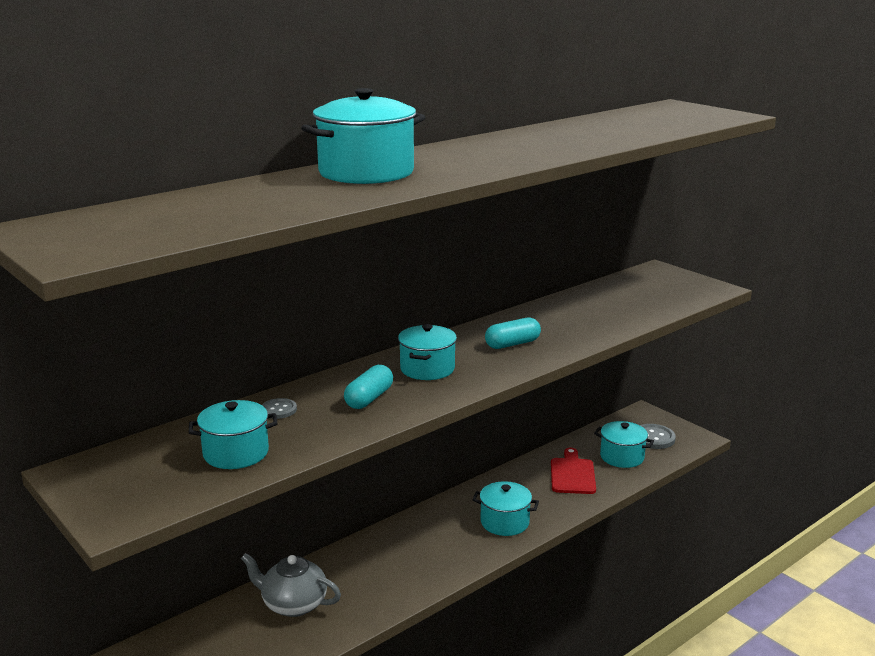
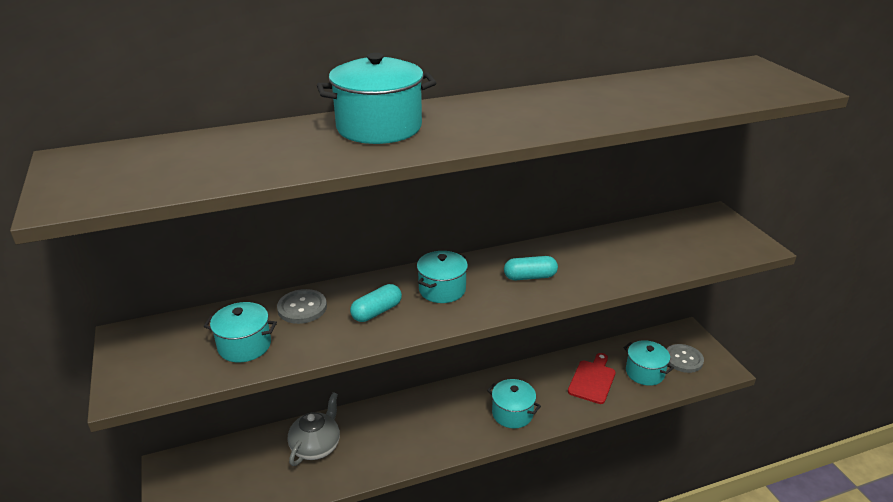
camera: 20 degrees right, 10 degrees up
grey teapot [241,553,341,617] -> grey teapot turned 75 degrees clockwise [288,392,340,466]
grey button [262,398,297,419] -> grey button [277,289,327,324], size x1.67

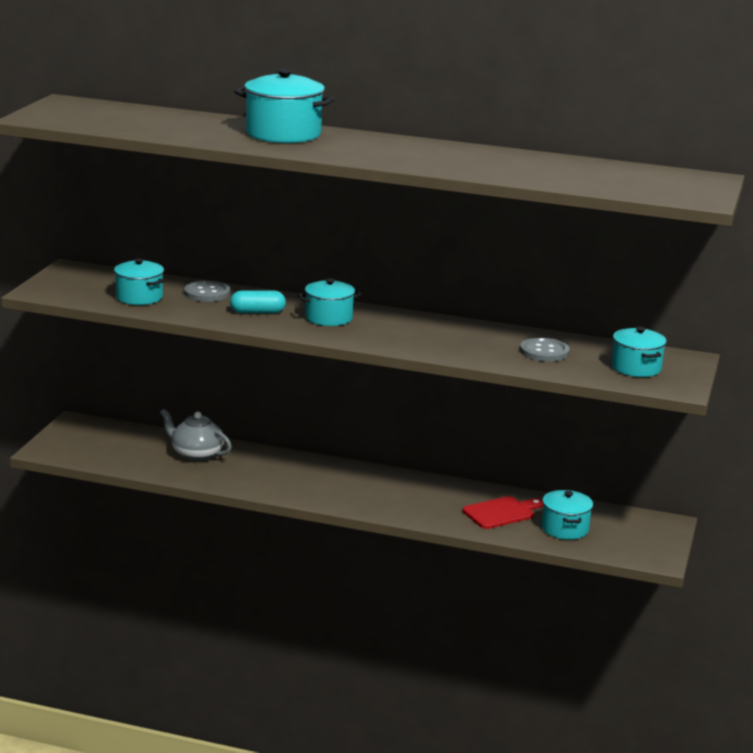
camera: 35 degrees right, 10 degrees down
grey teapot [288,392,340,466] -> grey teapot turned 120 degrees counterclockwise [160,409,232,462]
turquoise pot [487,379,541,428] -> turquoise pot moved to [611,327,667,377]
turquoise capsule [504,256,558,280] -> none
grey button [667,344,704,373] -> grey button moved to [520,338,569,362]

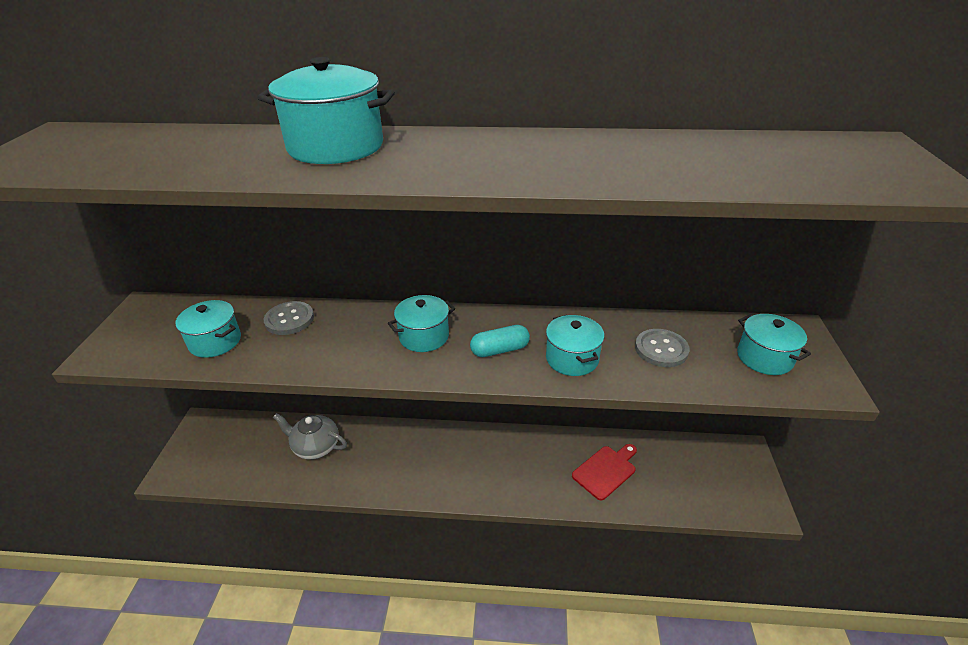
camera: 10 degrees left, 15 degrees up
turquoise capsule [230,291,286,313] -> turquoise capsule moved to [470,325,530,357]
turquoise pot [542,490,593,540] -> turquoise pot moved to [546,315,604,376]

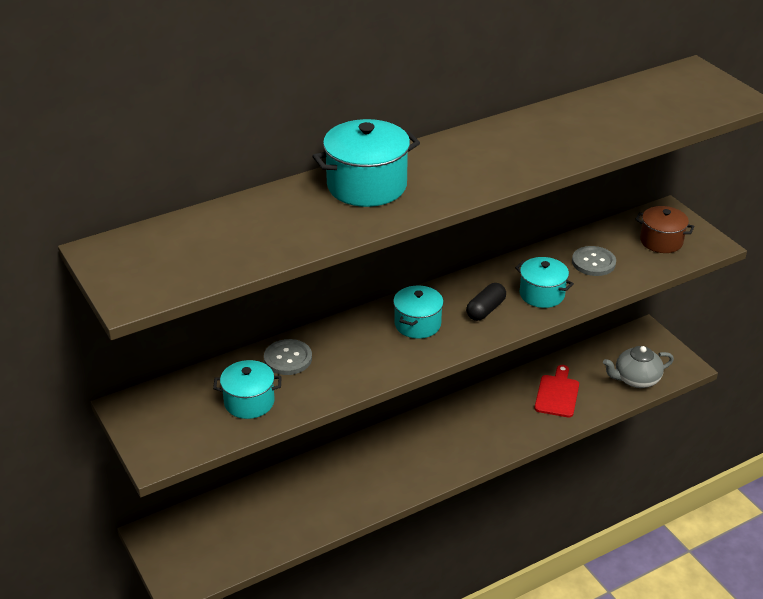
camera: 35 degrees left, 0 degrees up
grey teapot [273,413,347,460] -> grey teapot moved to [603,346,674,388]
turquoise capsule [470,325,530,357] -> black capsule [466,283,506,321]
turquoise pot [737,314,811,375] -> brown pot [635,206,695,253]

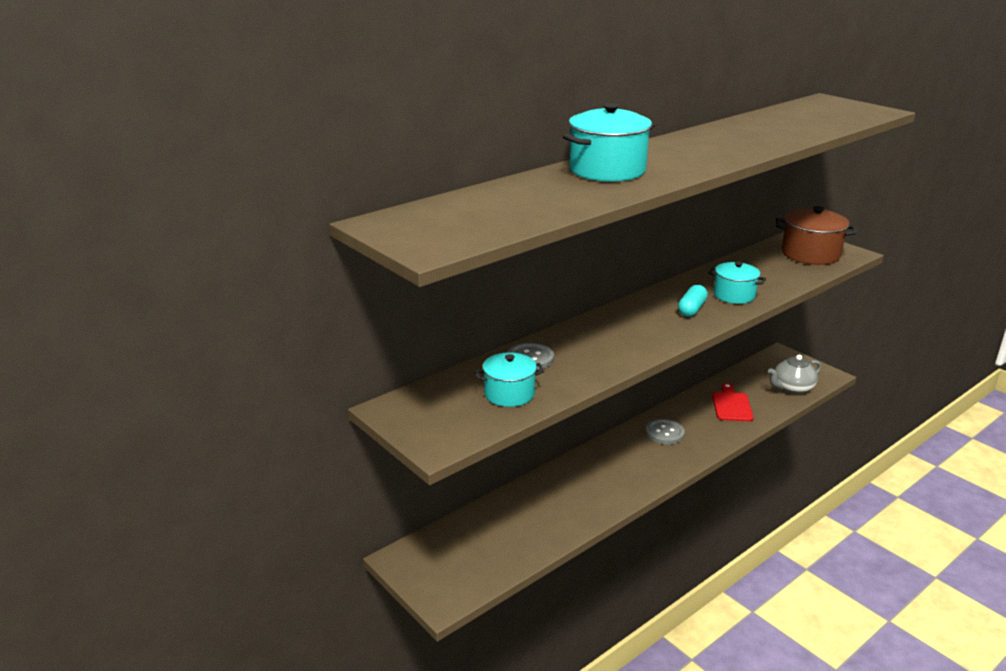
camera: 10 degrees left, 10 degrees down
turquoise pot [393,285,444,339] -> none
black capsule [466,283,506,321] -> turquoise capsule [678,285,708,317]
grey button [572,246,616,276] -> grey button moved to [646,419,685,445]
brown pot [635,206,695,253] -> brown pot [776,206,857,265], size x1.53

